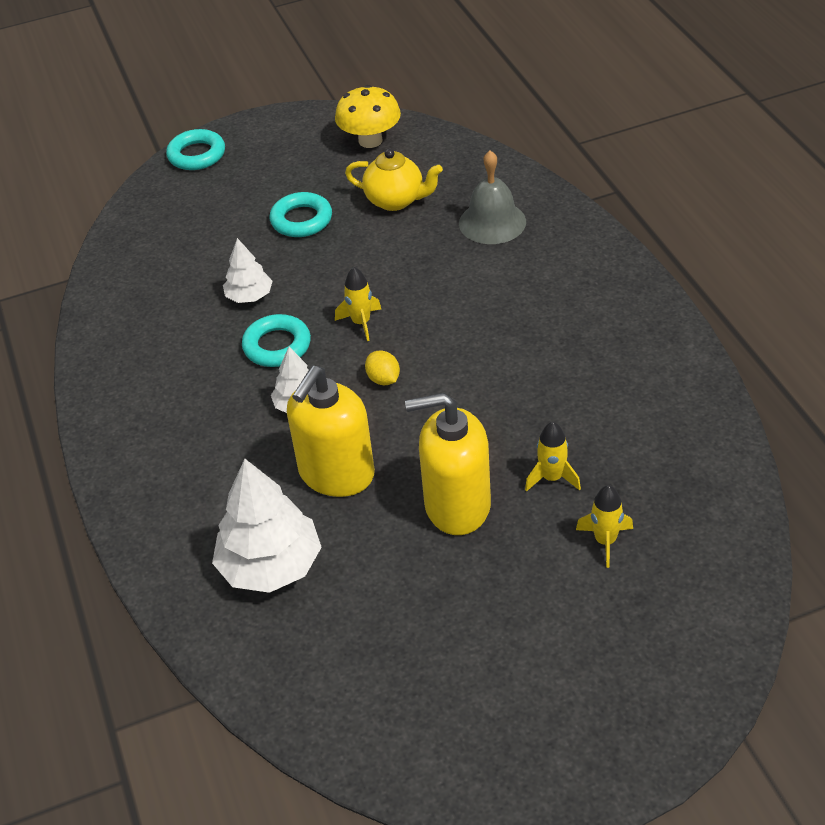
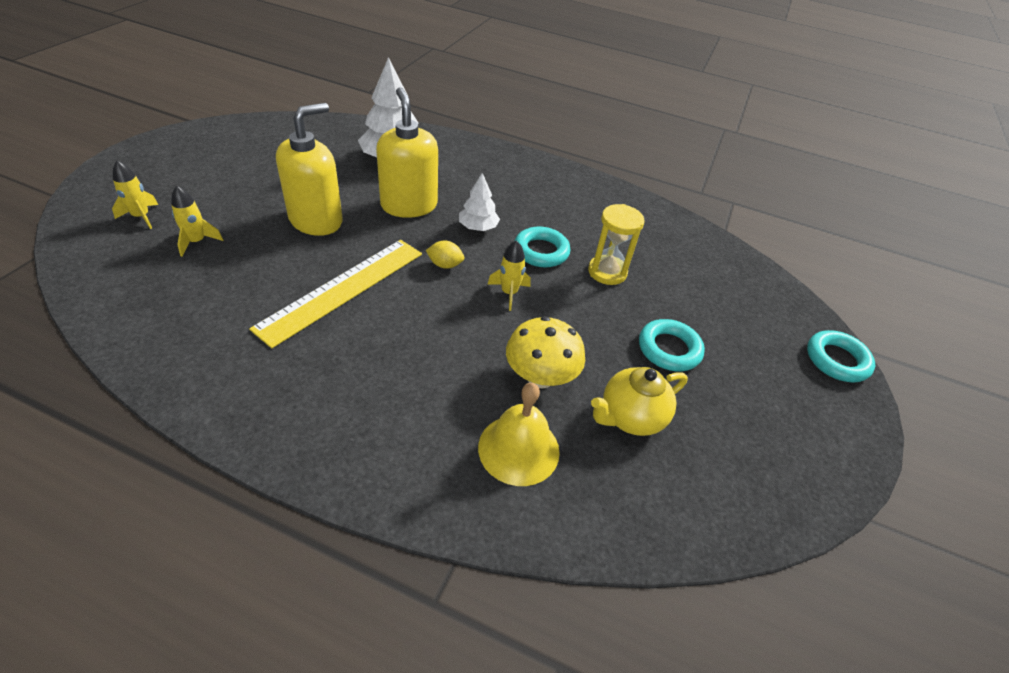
camera: 125 degrees right, 0 degrees up
white tree [223,238,273,303] -> yellow hourglass [588,204,645,285]
yellow mushroom [335,85,401,148] -> yellow mushroom moved to [506,316,585,389]
grey bell [459,150,526,244] -> yellow bell [478,383,560,486]
yellow rocket [525,422,581,492] -> yellow rocket moved to [112,160,158,229]
none -> yellow ruler [249,240,422,348]

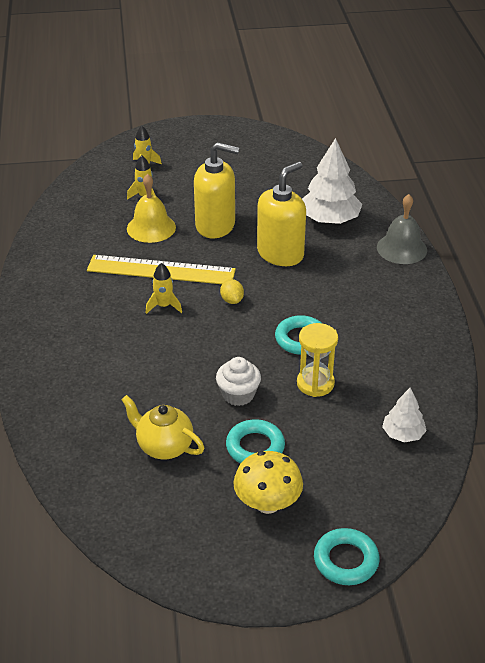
camera: 65 degrees right, 5 degrees down
white tree [459,173,500,231] -> white tree moved to [382,388,427,443]
yellow bell [478,383,560,486] -> yellow bell moved to [127,174,176,243]
yellow rocket [487,240,531,311] -> yellow rocket moved to [146,263,182,314]
yellow mushroom [506,316,585,389] -> yellow mushroom moved to [233,451,303,514]
none -> white cupcake [216,357,261,406]
none -> grey bell [377,194,427,264]

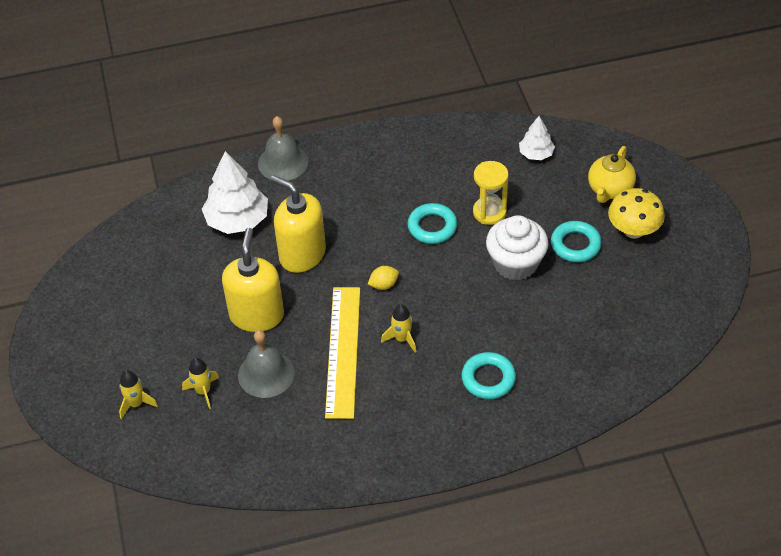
camera: 95 degrees left, 10 degrees up
yellow teapot [121,395,204,459] -> yellow teapot moved to [588,146,636,203]
yellow bell [127,174,176,243] -> grey bell [238,330,295,398]
white cupcake [216,357,261,406] -> white cupcake [486,215,549,281], size x1.51
turquoise ring [314,528,380,585] -> turquoise ring moved to [461,352,516,399]

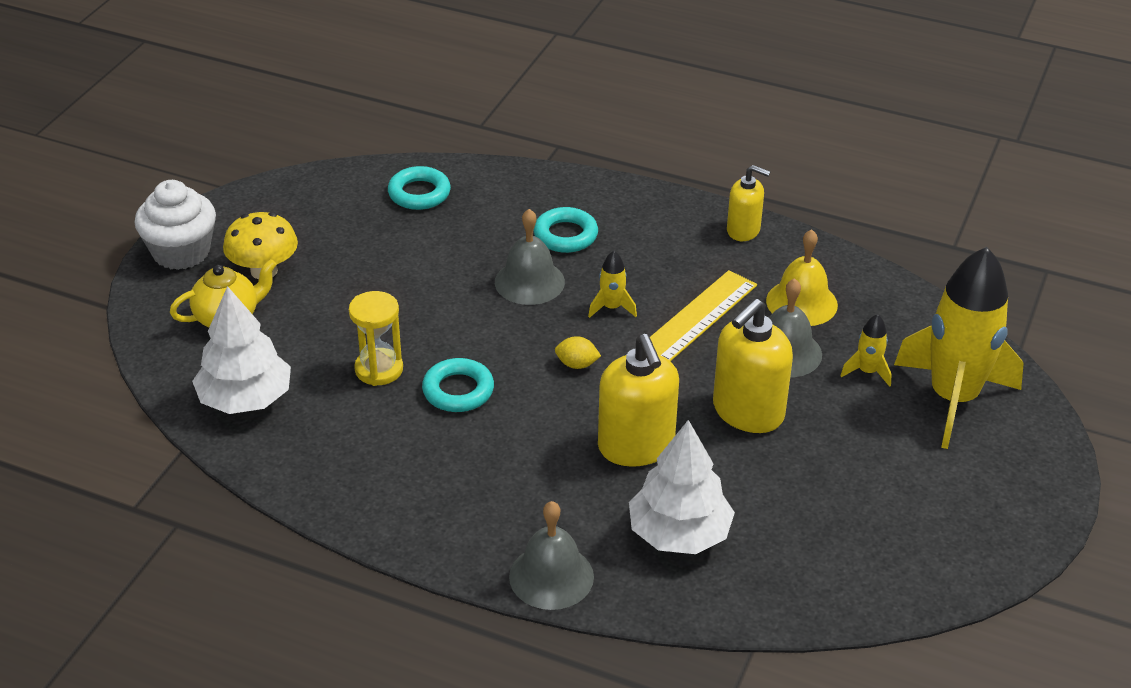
camera: 145 degrees left, 10 degrees down
yellow rocket [119,370,158,419] -> yellow rocket [894,247,1024,449], size x2.49
white cupcake [486,215,549,281] -> white cupcake moved to [134,180,216,270]
white tree [519,116,555,160] -> white tree [192,286,291,414], size x1.79
turquoise ring [551,221,602,262] -> turquoise ring moved to [388,166,451,210]
none -> grey bell [495,209,565,305]
none -> yellow soap dispenser [727,165,770,241]
none -> yellow bell [766,229,838,326]

